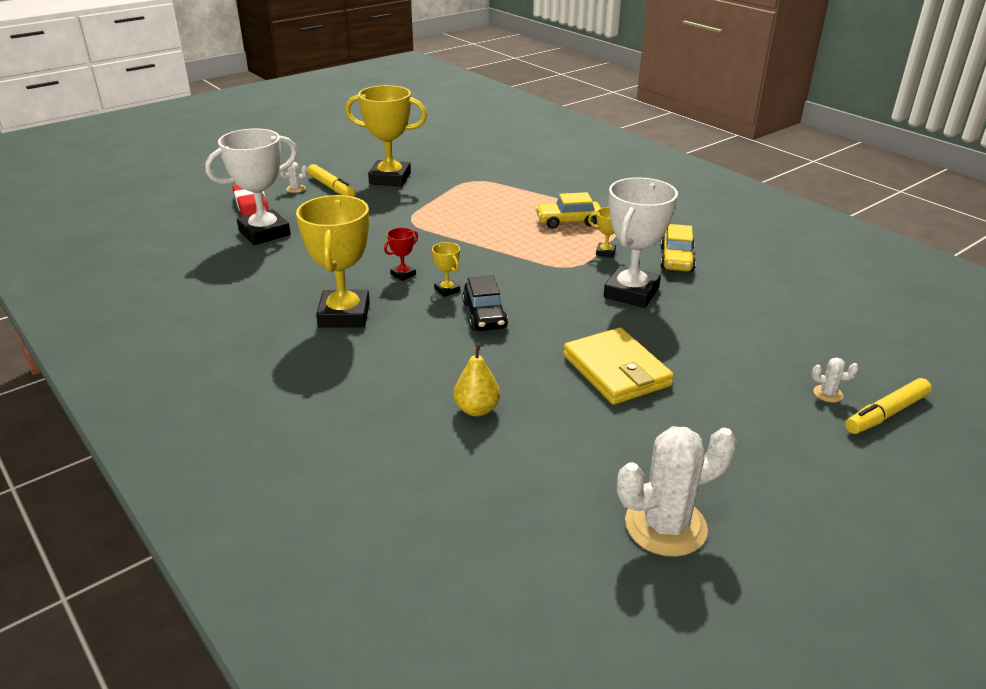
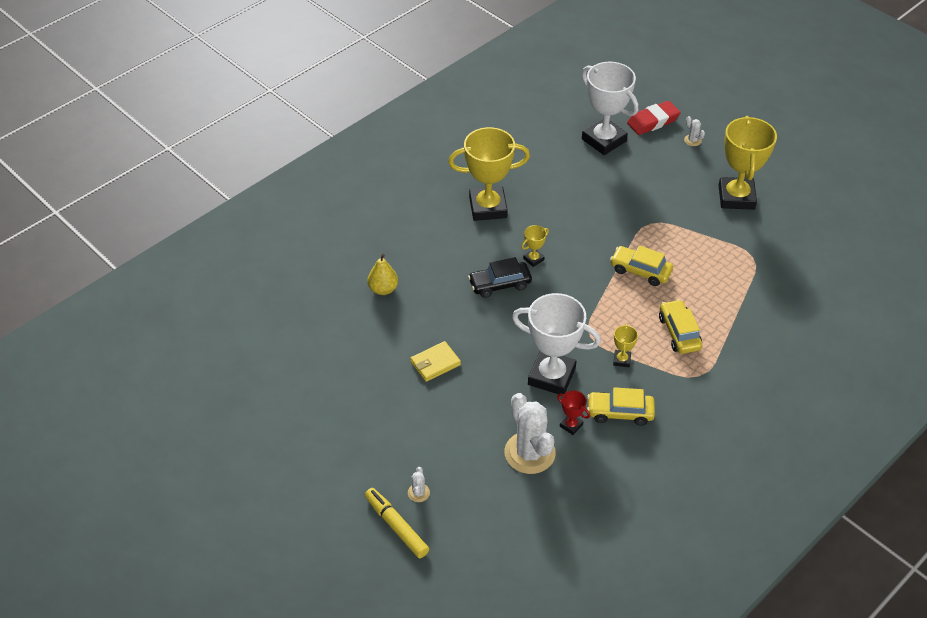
camera: 85 degrees right, 15 degrees up
yellow marker [307,164,356,197] -> none
red trophy [384,228,418,281] -> red trophy moved to [557,391,590,435]
yellow wallet [563,327,674,405] -> yellow wallet [410,341,461,382], size x0.59
white cactus [617,426,737,557] -> white cactus moved to [504,393,556,474]
none -> yellow car [610,245,673,286]

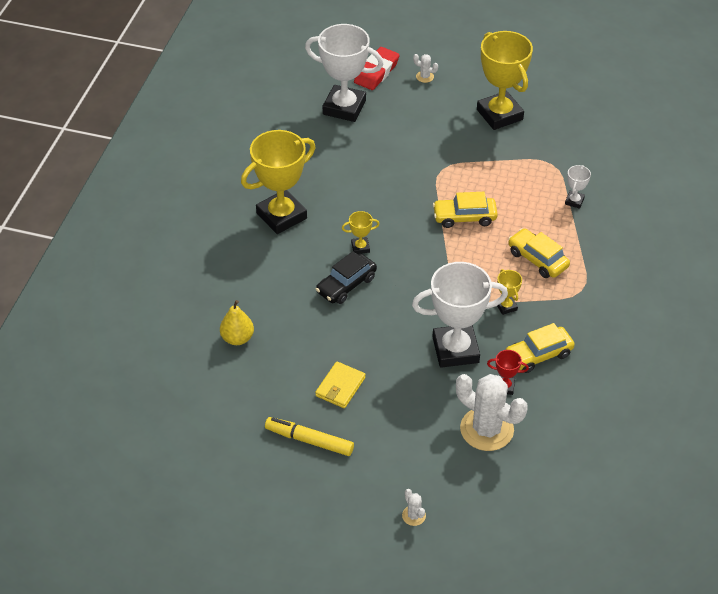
camera: 30 degrees left, 0 degrees up
yellow marker [365,488,429,558] -> yellow marker moved to [265,417,354,456]
yellow trophy [521,225,549,267] -> yellow trophy turned 60 degrees clockwise [342,211,380,254]
none -> white trophy [565,165,591,209]

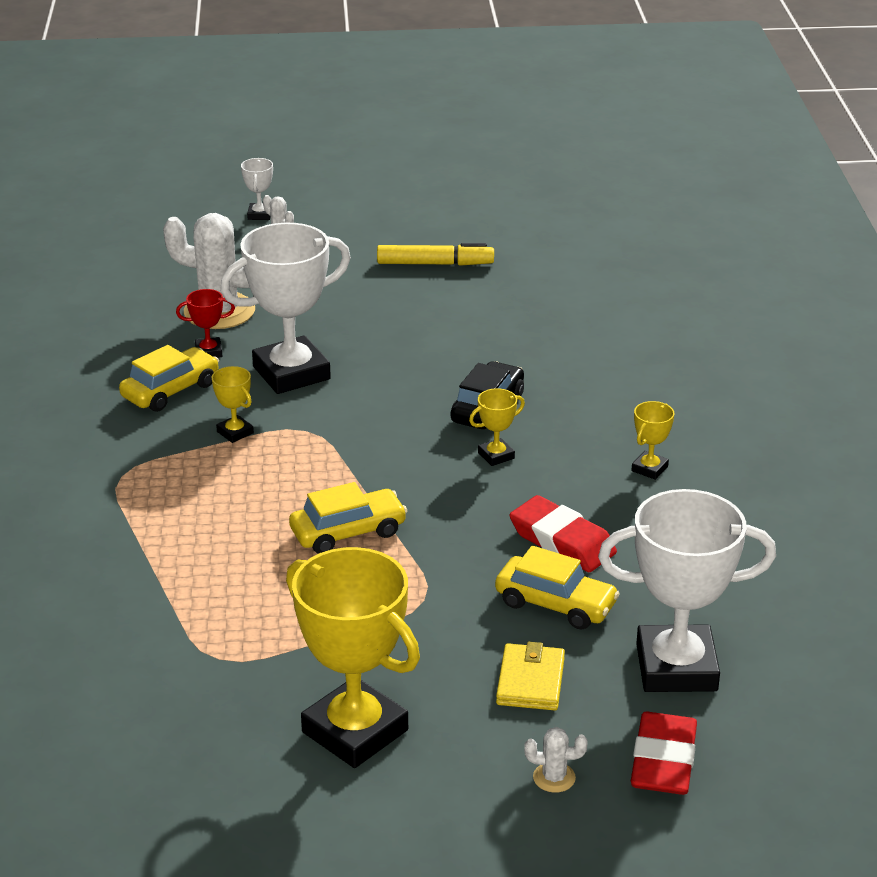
camera: 160 degrees right, 15 degrees down
yellow pear [220,300,254,345] -> none
yellow trophy [241,130,315,234] -> yellow trophy [631,401,675,480], size x0.43
yellow wallet [315,361,366,408] -> yellow wallet moved to [496,642,565,710]
yellow car [508,228,570,278] -> yellow car moved to [495,546,620,630]
white trophy [565,165,591,209] -> white trophy moved to [241,158,273,220]
none -> red eraser [509,495,617,572]

